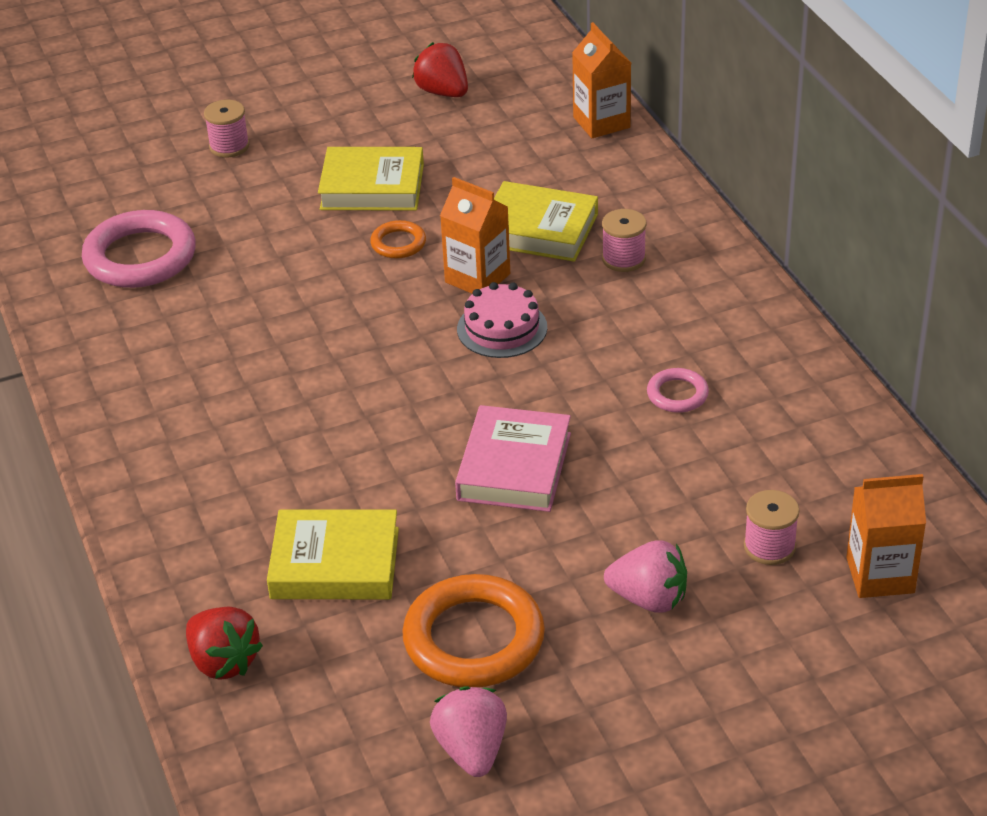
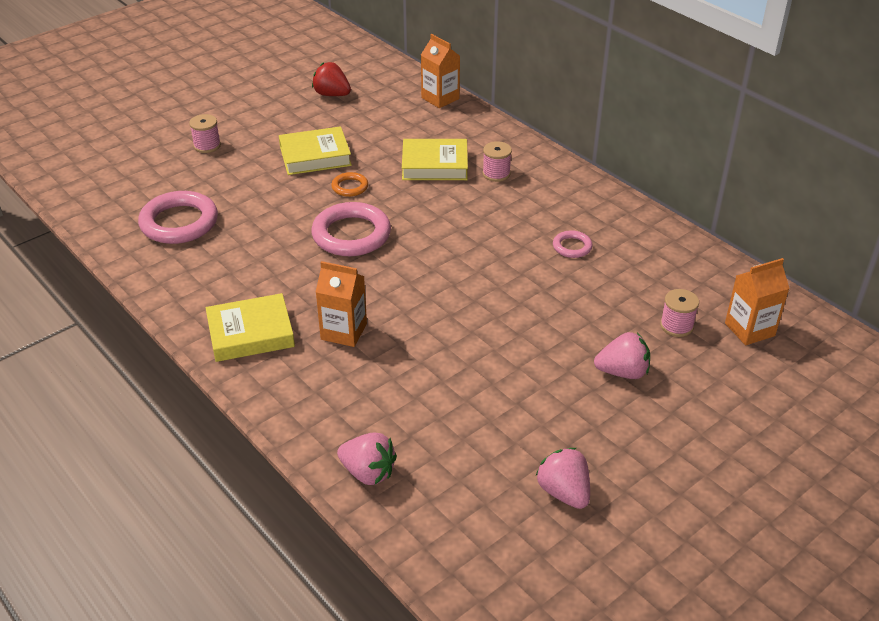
camera: 20 degrees left, 0 degrees up
red strawberry [186,606,263,679] -> pink strawberry [337,432,397,485]
yellow book [267,510,399,599] -> yellow book moved to [206,293,295,362]
orange ring [402,574,545,687] -> none
orange carton [440,177,510,293] -> orange carton moved to [316,261,367,347]
pink book [455,405,571,512] -> none
pink cake [457,282,547,358] -> none
none -> pink ring [311,202,391,256]

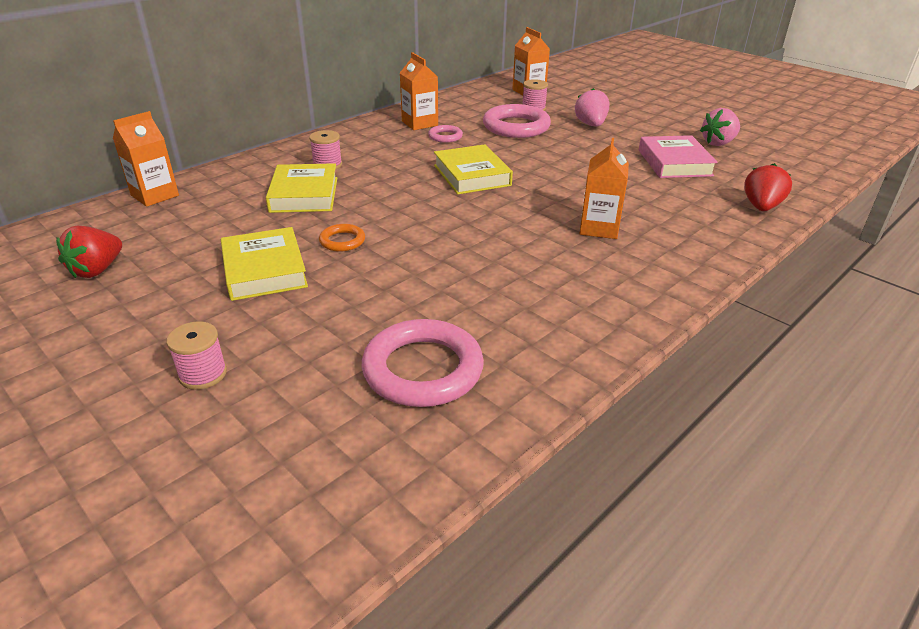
camera: 95 degrees left, 5 degrees down
yellow book [206,293,295,362] -> yellow book moved to [434,144,513,194]
pink ring [311,202,391,256] -> pink ring moved to [483,104,551,138]
pink strawberry [337,432,397,485] -> red strawberry [744,163,792,211]
none -> orange carton [400,52,438,130]
none -> pink book [639,135,718,178]

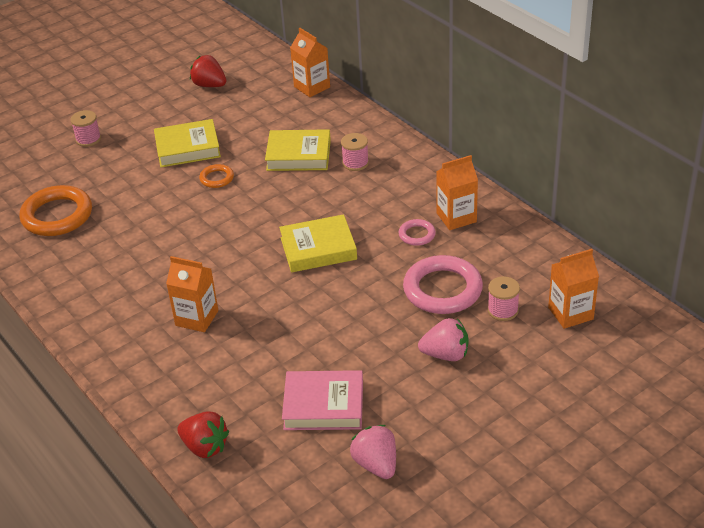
camera: 100 degrees right, 5 degrees up
pink ring [362,319,484,407] -> orange ring [19,185,92,236]

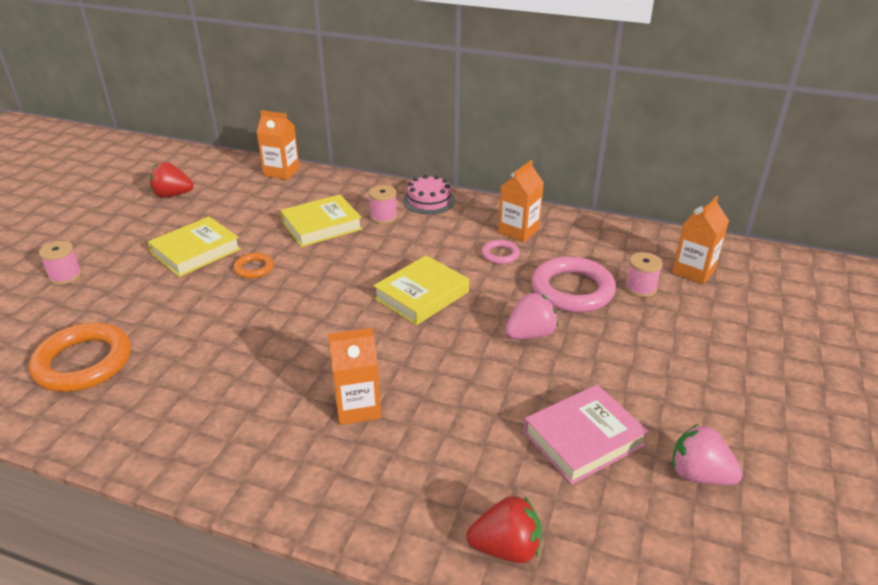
camera: 35 degrees left, 5 degrees down
pink strawberry [418,318,468,361] -> pink strawberry moved to [505,293,558,339]
none -> pink cake [403,175,455,214]

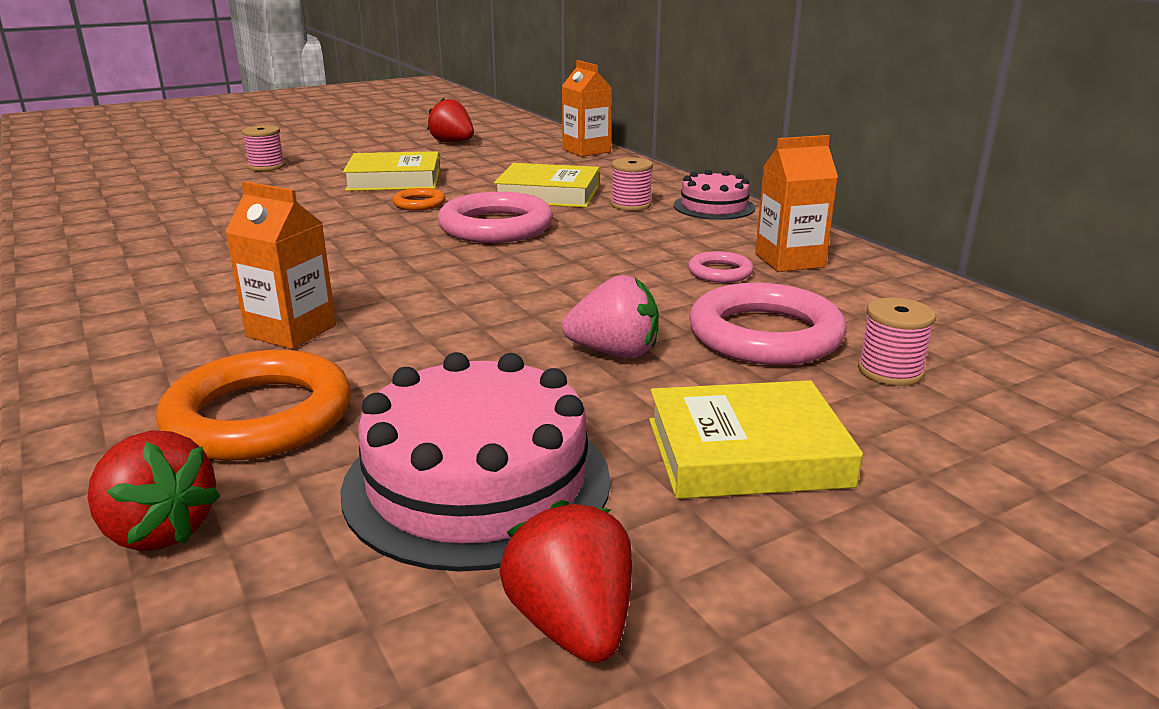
camera: 40 degrees right, 10 degrees down
orange ring [29,322,131,392] -> orange ring moved to [156,350,351,461]
yellow book [373,255,469,325] -> yellow book moved to [649,380,863,499]
pink book [524,385,649,485] -> pink cake [340,352,610,571]
orange carton [672,196,729,284] -> none
pink strawberry [672,424,743,485] -> red strawberry [500,500,632,663]
none -> pink ring [438,192,553,243]

